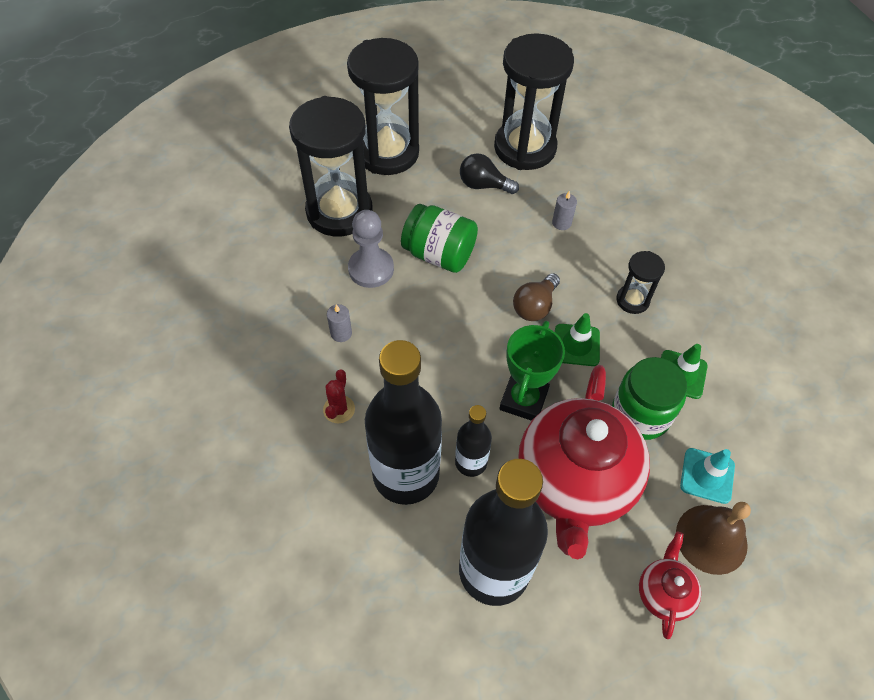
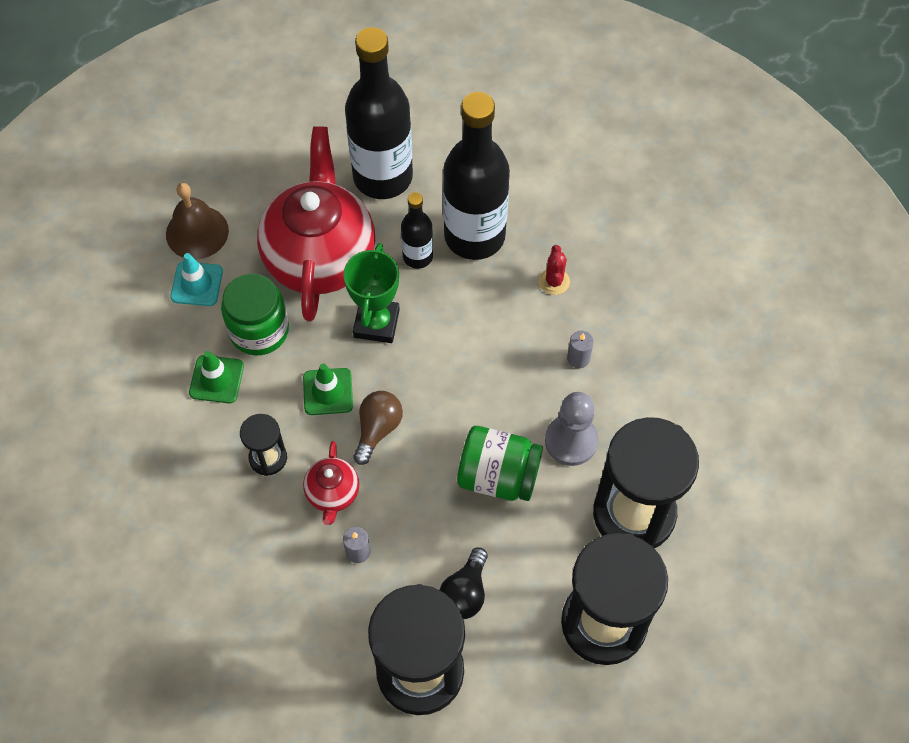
camera: 170 degrees right, 5 degrees up
black light bulb [460,153,519,194] -> black light bulb turned 105 degrees clockwise [440,548,488,619]
red teapot [639,532,701,639] -> red teapot moved to [303,441,359,525]

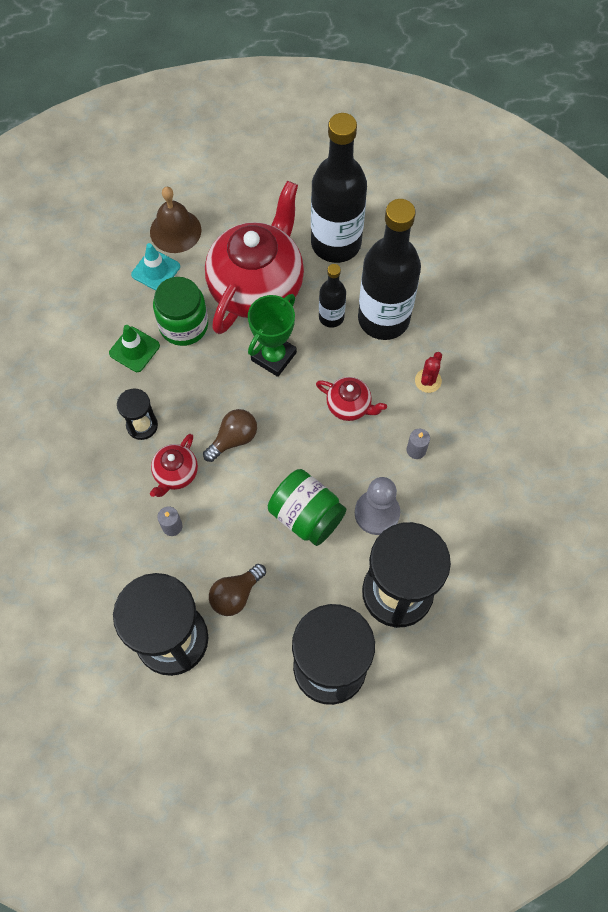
camera: 25 degrees right, 5 degrees up
green traffic cone [303,364,353,415] -> none
black light bulb [440,548,488,619] -> brown light bulb [209,564,266,616]
none -> red teapot [316,377,387,421]

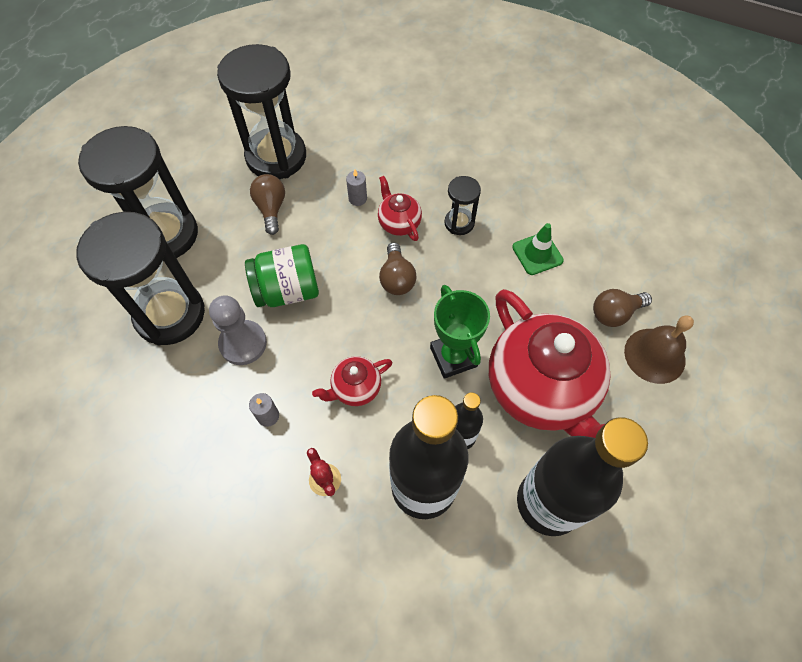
camera: 125 degrees right, 5 degrees down
turquoise traffic cone [131,243,180,291] -> brown light bulb [593,289,652,327]
green jar [153,277,208,346] -> none

